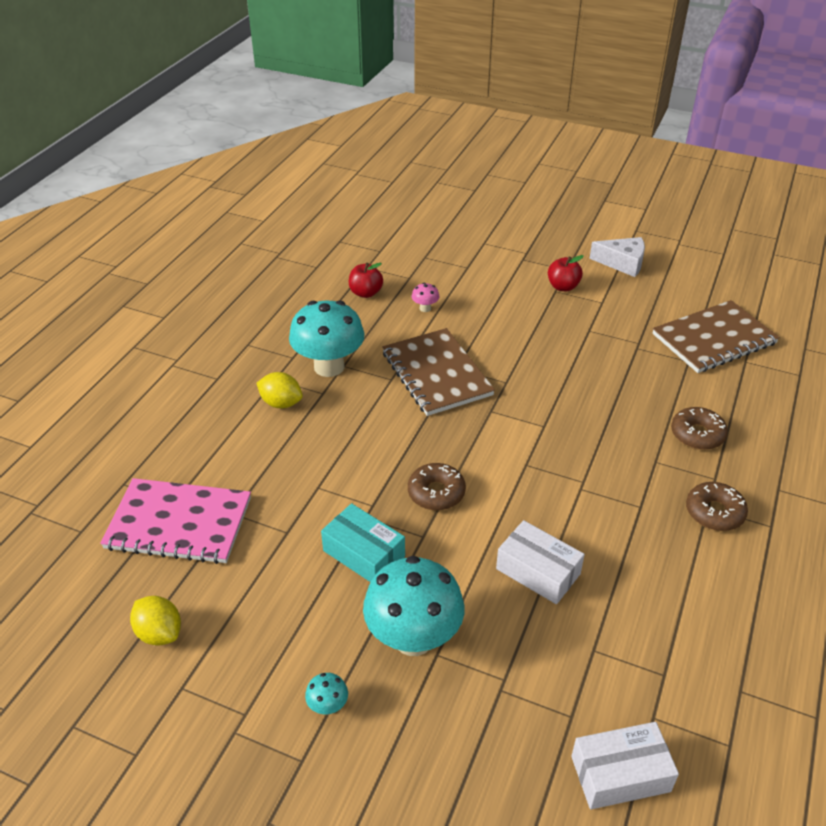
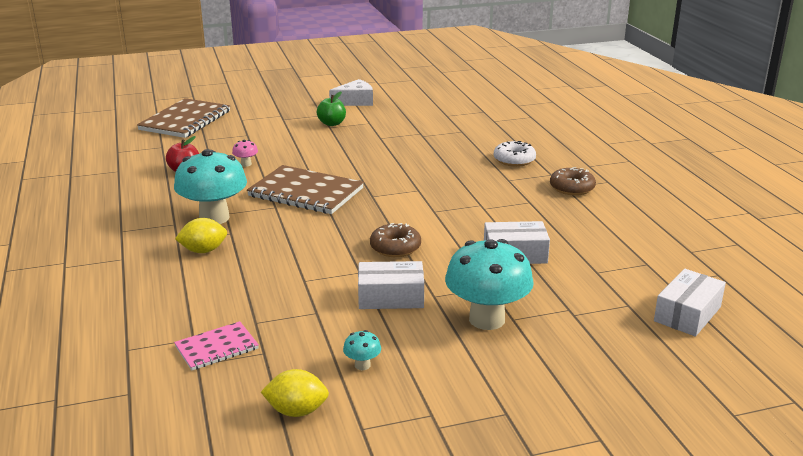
camera: 40 degrees left, 15 degrees down
pink notebook [100,478,251,564] -> pink notebook [174,321,259,371], size x0.54
turquoise mushroom [305,673,348,715] -> turquoise mushroom moved to [343,330,381,370]
turquoise box [321,503,405,582] -> white box [358,261,424,309]
red apple [548,255,584,291] -> green apple [317,92,346,126]
brown notebook [652,300,780,373] -> brown notebook moved to [137,98,230,138]
brown donut [671,407,728,450] -> white donut [494,141,536,167]

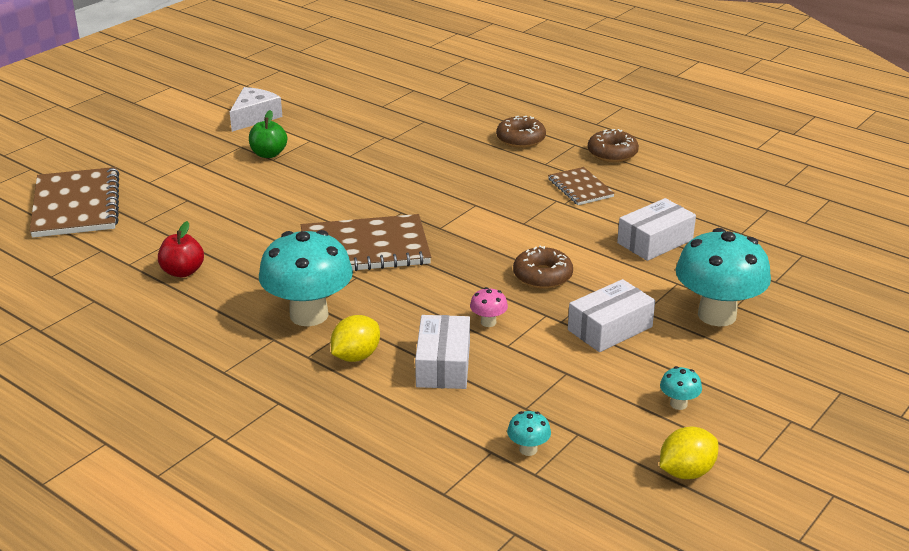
camera: 35 degrees left, 5 degrees up
pink notebook [174,321,259,371] -> turquoise mushroom [507,411,551,456]
pink mushroom [232,139,258,167] -> pink mushroom moved to [470,287,508,327]
white donut [494,141,536,167] -> brown donut [496,116,546,148]
white box [654,269,726,336] -> white box moved to [415,315,470,389]
none -> brown notebook [548,167,615,205]

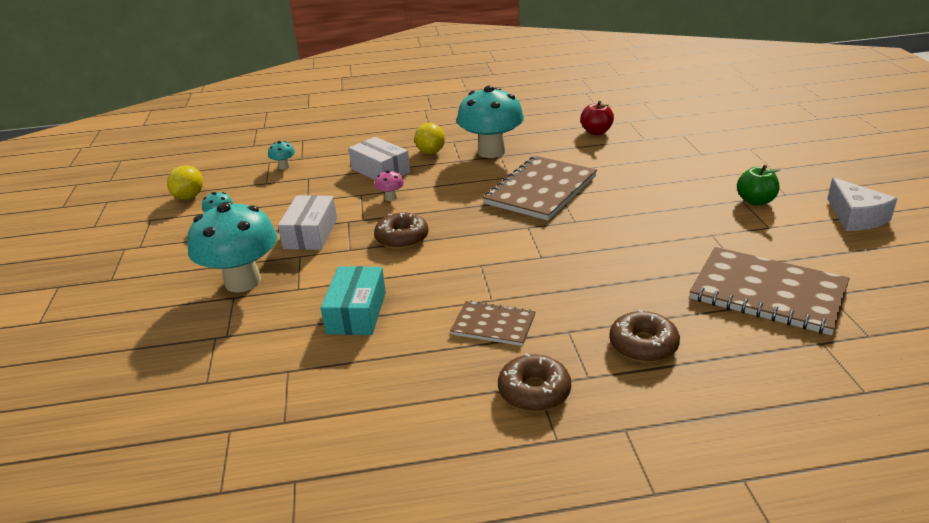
camera: 135 degrees right, 0 degrees up
brown notebook [30,167,119,238] -> brown notebook moved to [690,247,850,335]
white box [617,198,696,261] -> turquoise box [321,266,386,335]

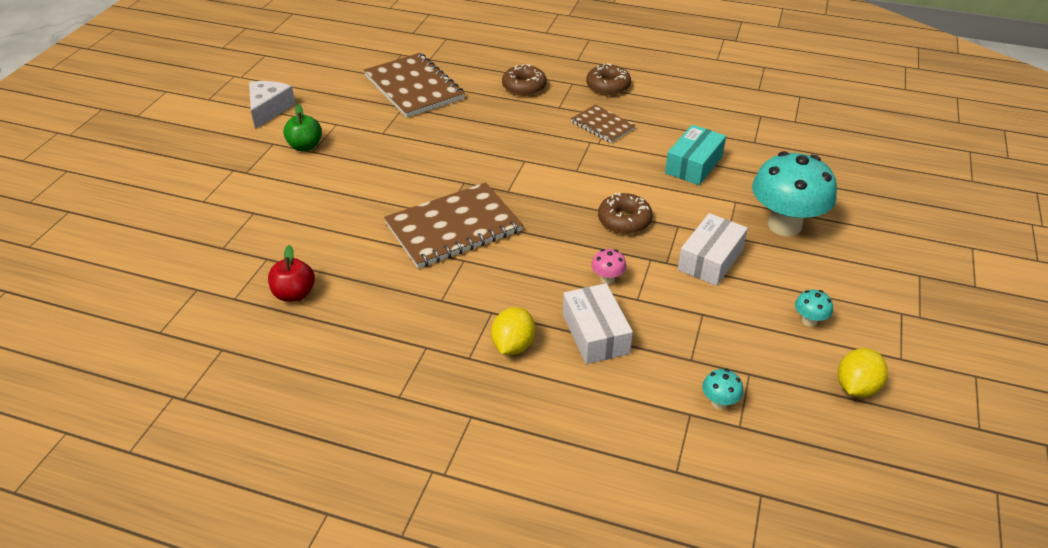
camera: 155 degrees left, 10 degrees up
turquoise mushroom [457,86,524,158] -> none

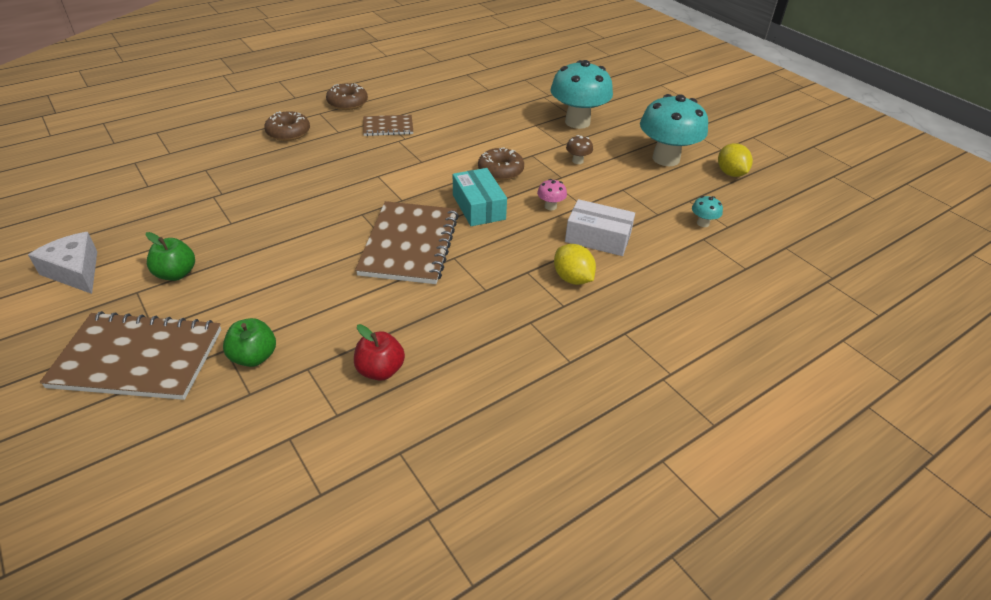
camera: 55 degrees left, 0 degrees up
brown notebook [364,53,465,118] -> brown notebook moved to [40,311,221,400]
turquoise box [665,125,726,185] -> turquoise box moved to [453,168,507,226]
white box [678,213,748,286] -> brown mushroom [566,135,593,164]
turquoise mushroom [795,289,833,327] -> turquoise mushroom [640,94,708,166], size x2.46
none -> green apple [223,318,276,367]

